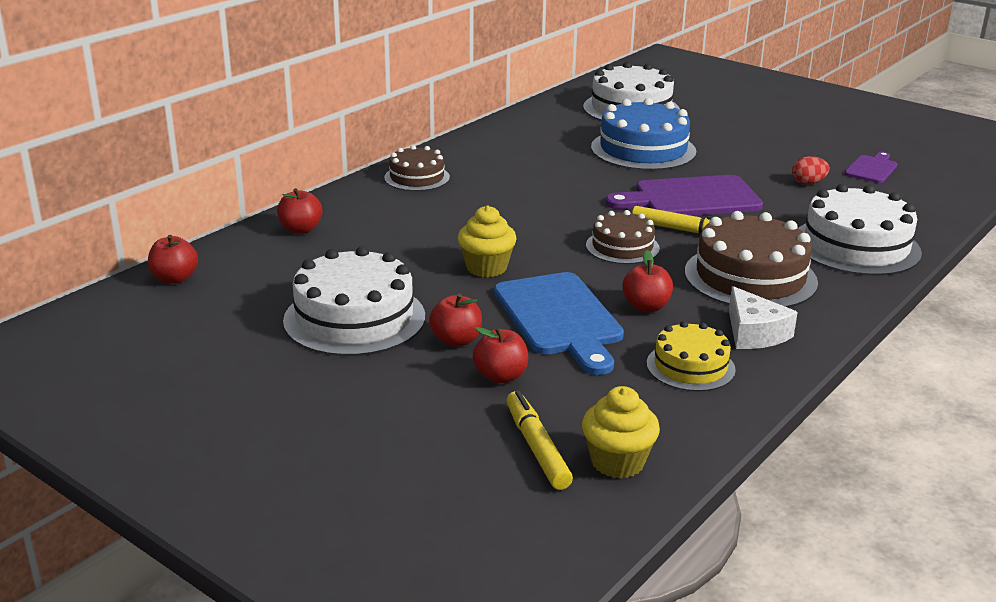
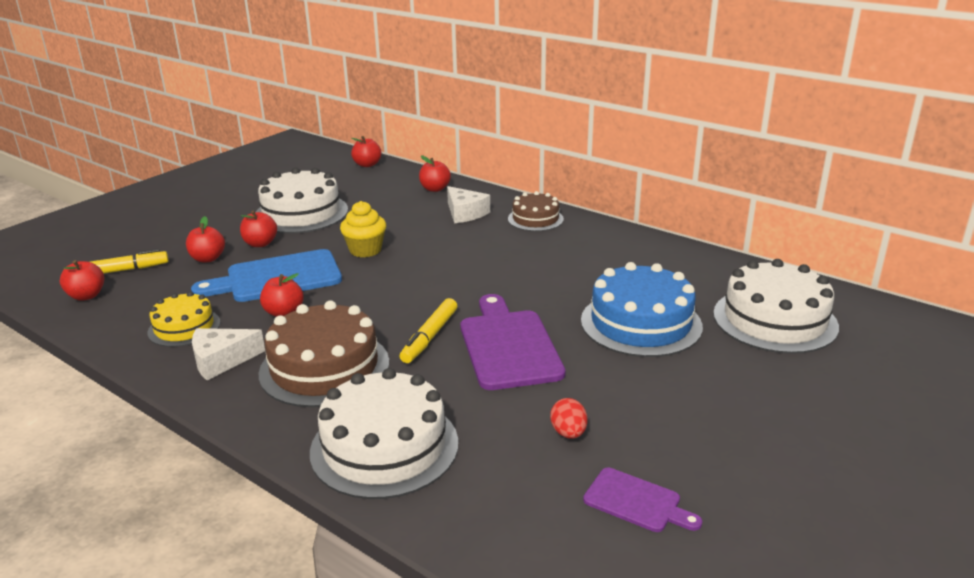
camera: 90 degrees right, 0 degrees up
yellow cupcake [582,386,660,478] -> red apple [60,260,104,301]
brown cake [586,210,660,264] -> none
none -> white cheese [447,186,490,223]

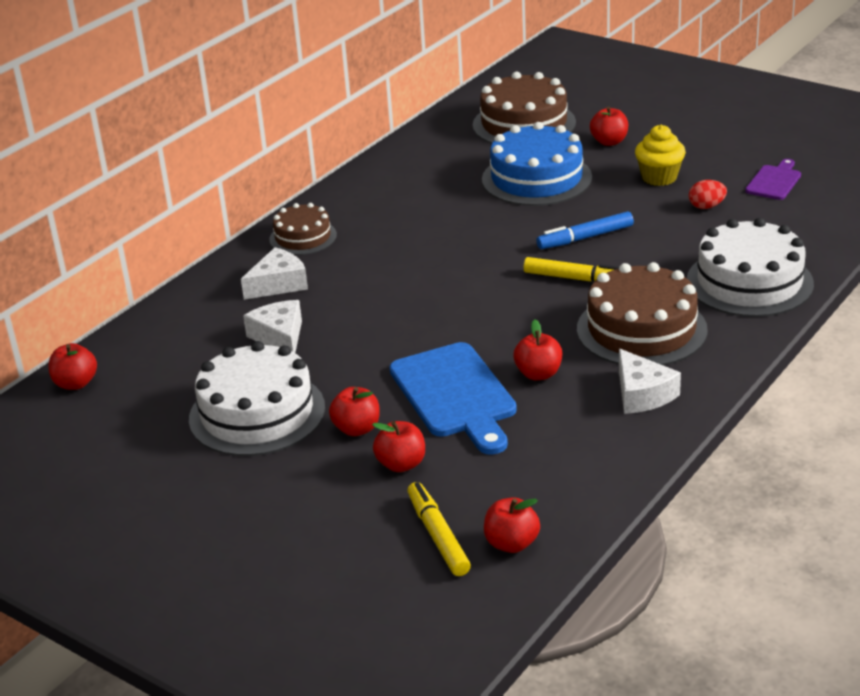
camera: 90 degrees left, 5 degrees up
yellow cake [147,291,220,347] -> none
yellow cupcake [340,201,386,257] -> yellow cupcake moved to [635,125,686,186]
red apple [419,155,451,192] -> red apple moved to [590,107,628,146]
purple cutting board [461,294,566,390] -> blue marker [536,211,634,249]
white cake [713,259,839,354] -> brown cake [473,72,576,144]
none -> white cheese [243,300,302,353]

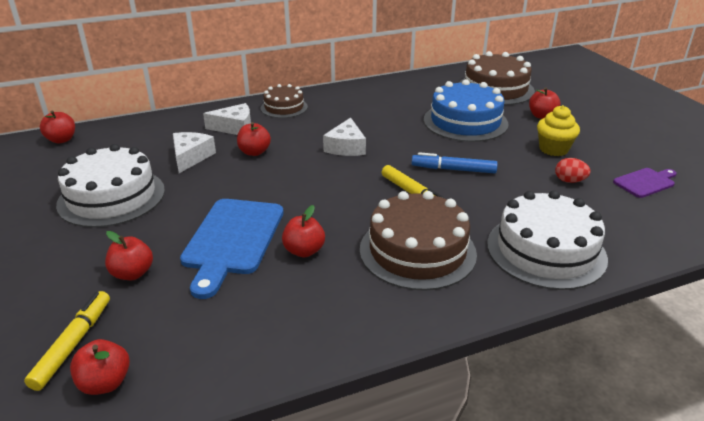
camera: 30 degrees right, 0 degrees up
red apple [329,387,380,436] -> red apple moved to [237,122,271,156]
white cheese [619,349,681,414] -> white cheese moved to [323,117,366,156]

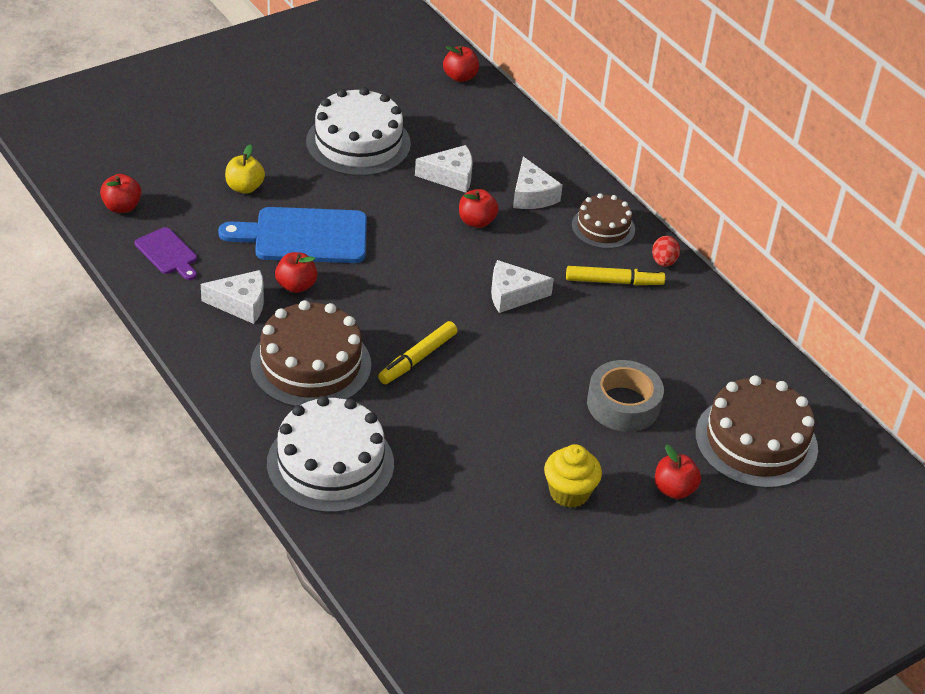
camera: 75 degrees right, 10 degrees up
yellow marker [24,291,110,391] -> yellow marker moved to [566,266,665,285]
red apple [105,231,153,280] -> yellow apple [225,144,265,194]
blue marker [412,152,498,174] -> none
blue cake [424,79,509,142] -> grey tape [587,360,664,432]
red egg [555,158,591,183] -> red egg moved to [652,236,680,267]
purple cutting board [613,168,677,198] -> purple cutting board moved to [135,227,197,280]
none -> white cheese [201,270,264,324]

